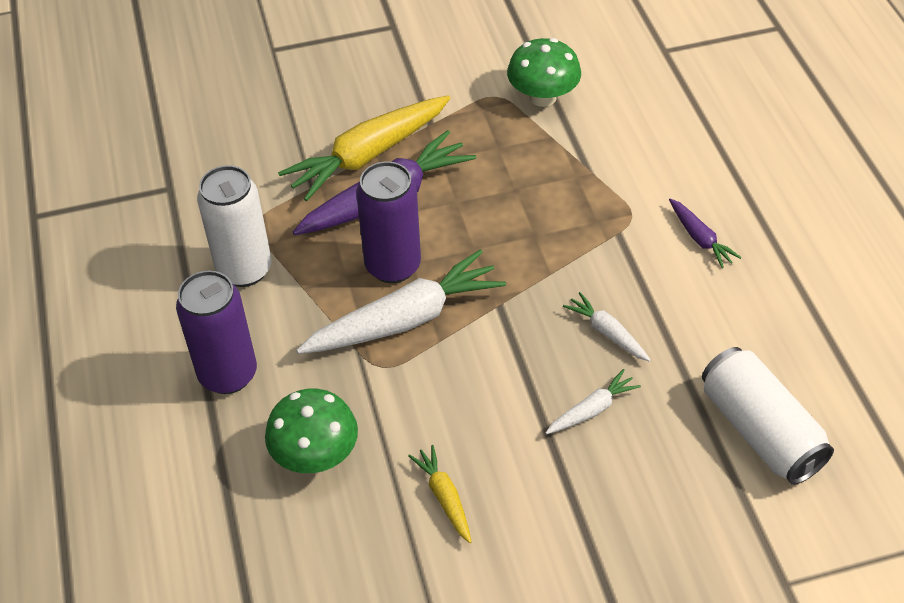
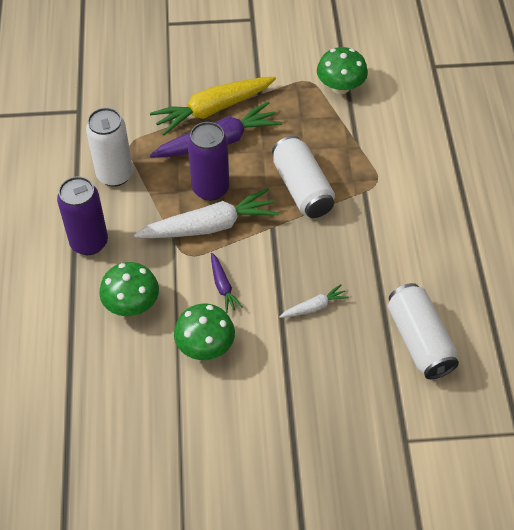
camera: 10 degrees right, 5 degrees up
yellow carrot [408,445,471,543] -> green mushroom [174,304,235,360]
white carrot [563,292,650,361] -> none
purple carrot [669,198,742,268] -> purple carrot moved to [211,253,243,313]
none -> white can [272,136,335,218]

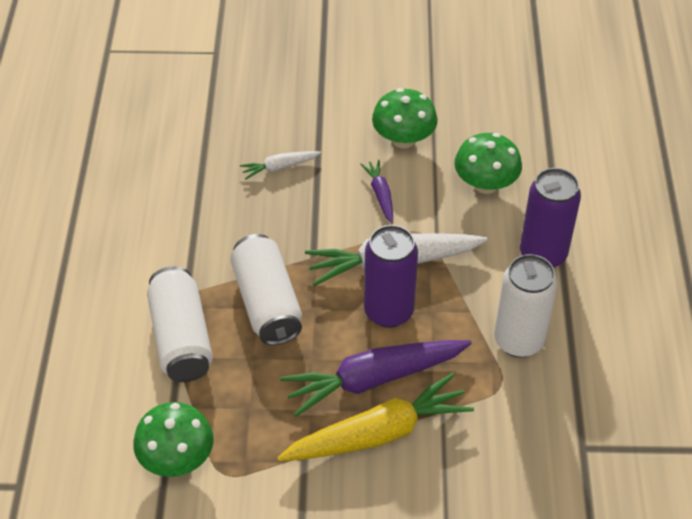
camera: 175 degrees left, 5 degrees down
white can [388,283,459,379] -> white can moved to [147,266,213,382]

